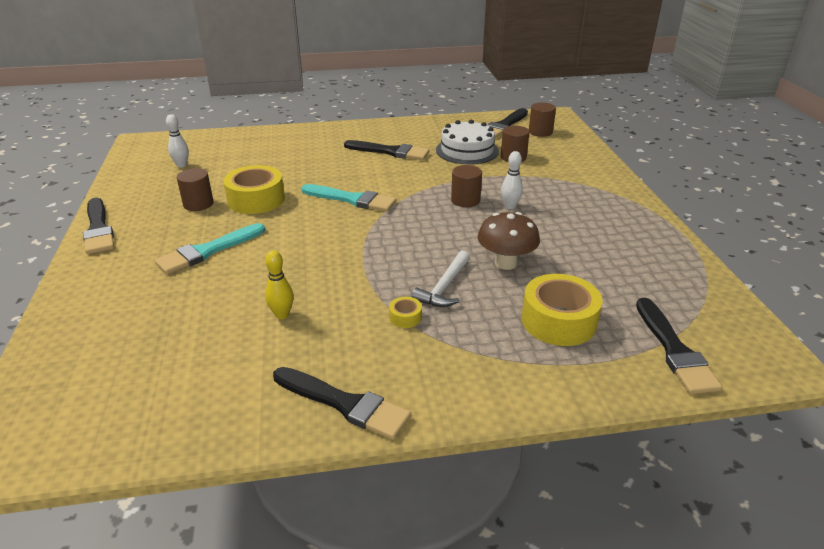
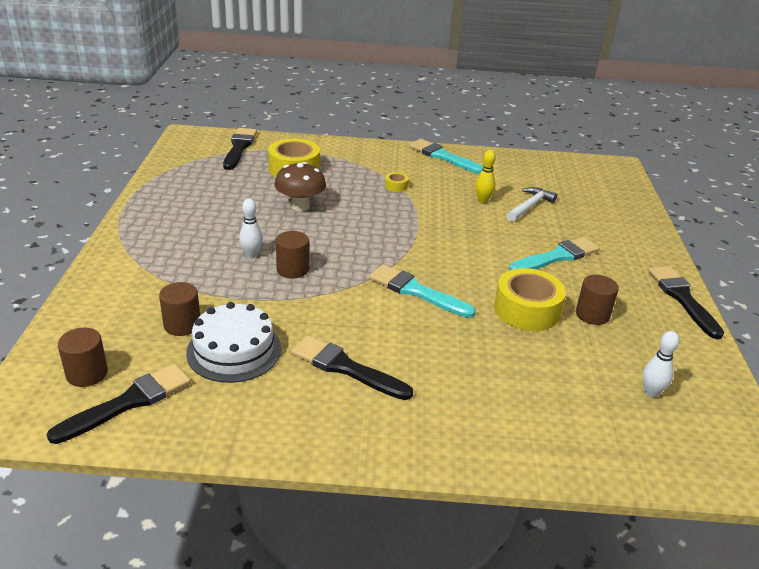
camera: 170 degrees left, 0 degrees up
black brush [273,367,411,440] -> turquoise brush [409,139,483,174]
white hammer [412,250,470,307] -> white hammer moved to [507,187,557,222]

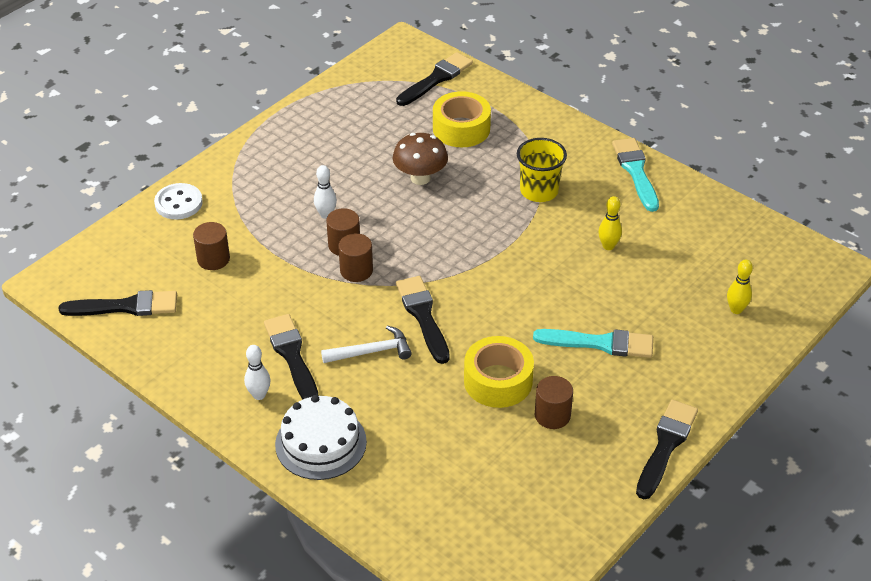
camera: 40 degrees right, 10 degrees up
brown cylinder [58,328,108,387] -> brown cylinder moved to [338,233,373,282]
white cake [186,302,281,383] -> white cake moved to [275,395,367,480]
turquoise brush [369,264,476,318] -> black brush [396,276,450,364]
yellow tape [385,172,408,192] -> yellow cup [517,138,567,202]
white hammer [507,187,557,222] -> white hammer moved to [321,326,412,363]
white bowling pin [643,331,679,397] -> white bowling pin moved to [244,345,271,400]
none -> white button [154,183,203,219]
none -> yellow bowling pin [727,260,753,314]

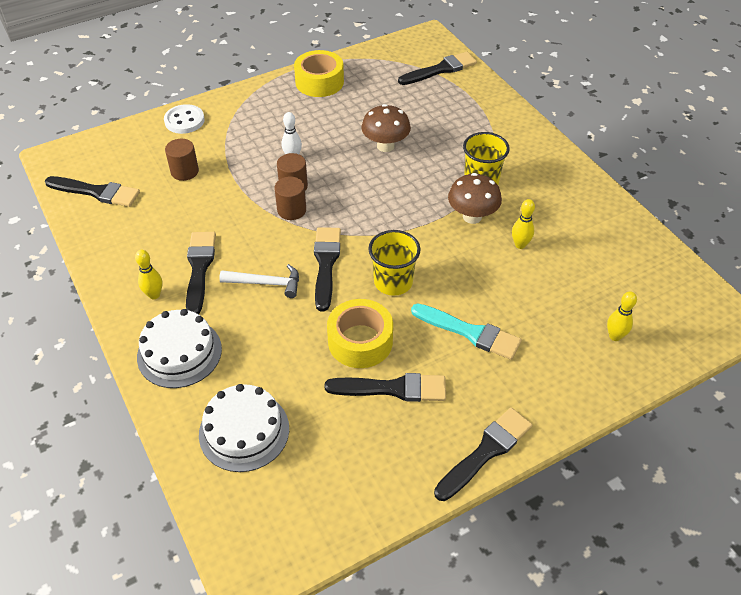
camera: 20 degrees right, 5 degrees up
white bowling pin [244,345,271,400] -> yellow bowling pin [135,250,162,299]
yellow tape [433,91,491,147] -> yellow tape moved to [294,50,344,97]
brown cylinder [535,376,573,429] -> black brush [324,373,446,402]
turquoise brush [612,138,659,212] -> none
none -> white cake [199,384,289,472]
none -> yellow cup [368,230,421,296]
none -> brown mushroom [448,173,502,224]

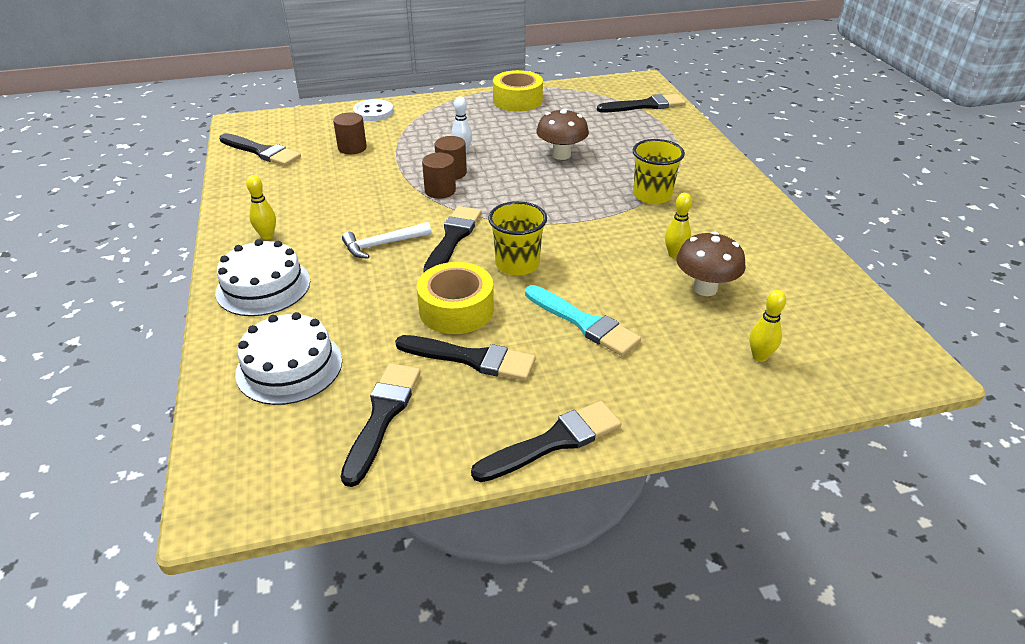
camera: 15 degrees right, 10 degrees down
black brush [186,232,216,314] -> black brush moved to [341,363,420,487]
white hammer [219,264,299,298] -> white hammer turned 135 degrees clockwise [342,222,431,258]
brown mushroom [448,173,502,224] -> brown mushroom moved to [676,231,746,296]

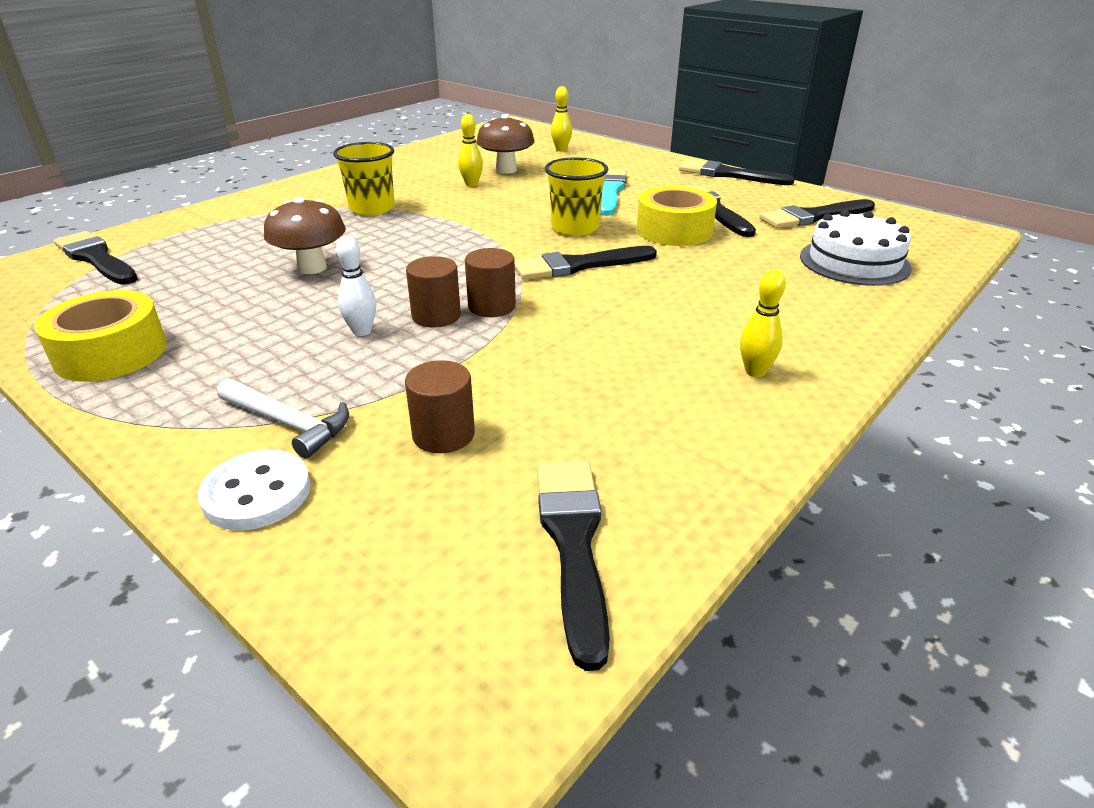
camera: 125 degrees left, 5 degrees down
white cake [216,239,310,316] -> none
white hammer [342,222,431,258] -> white hammer moved to [217,378,349,459]

